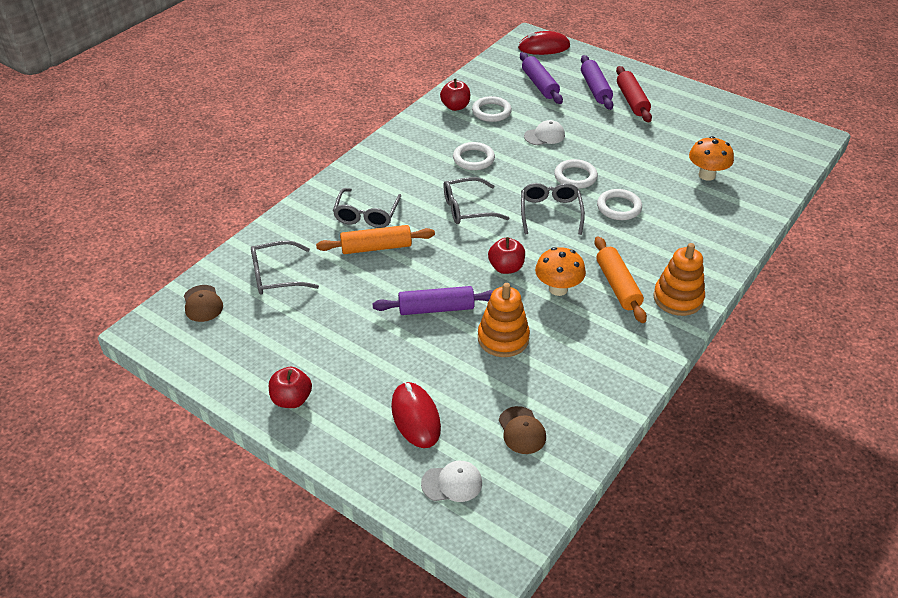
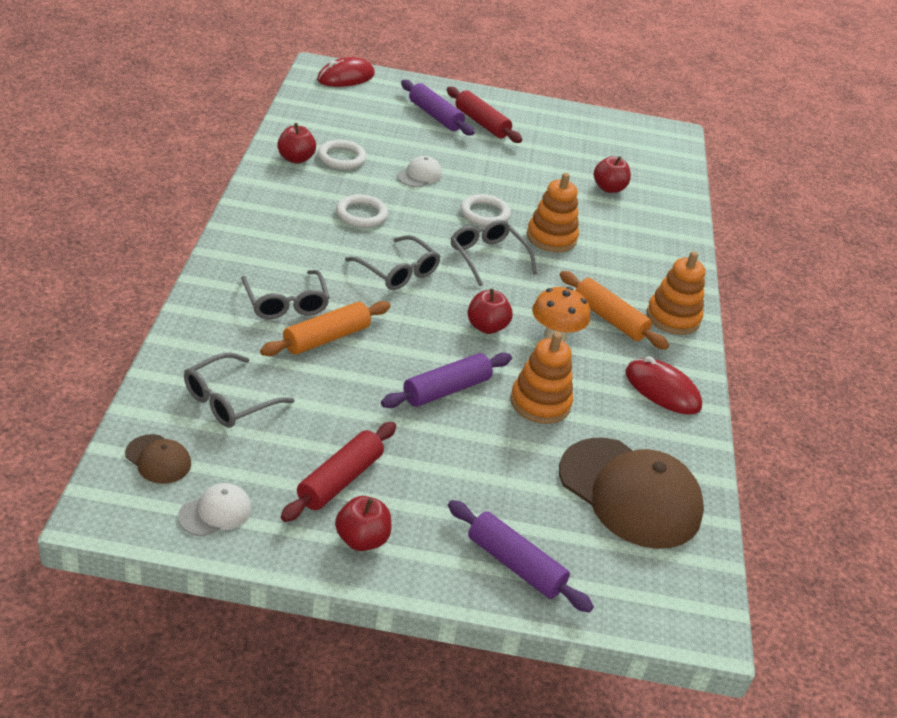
camera: 35 degrees left, 5 degrees down
red mouse [391,382,441,448] -> red mouse moved to [625,356,702,414]
white cap [421,461,482,502] -> white cap moved to [178,483,252,536]
grey glasses [444,177,509,224] -> grey glasses turned 90 degrees counterclockwise [345,235,441,290]
brown cap [499,406,546,454] -> brown cap [559,438,704,549], size x2.26
purple rolling pin [520,52,563,104] -> purple rolling pin moved to [448,500,594,613]
white ring [597,189,642,220] -> orange stacking toy [527,173,579,252]
orange mushroom [689,136,734,181] -> red apple [594,156,631,193]
none -> red rolling pin [281,422,396,522]

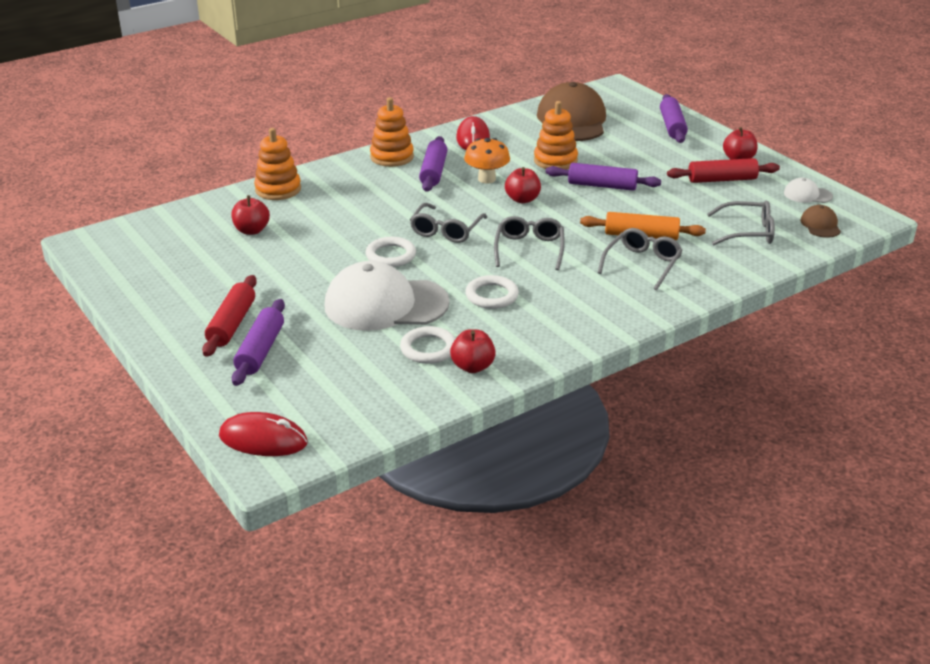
camera: 125 degrees left, 5 degrees down
white cap [397,156,442,187] -> white cap [325,261,450,331], size x2.26
orange stacking toy [527,173,579,252] -> orange stacking toy moved to [254,128,301,200]
orange rolling pin [560,271,669,350] -> purple rolling pin [419,136,448,192]

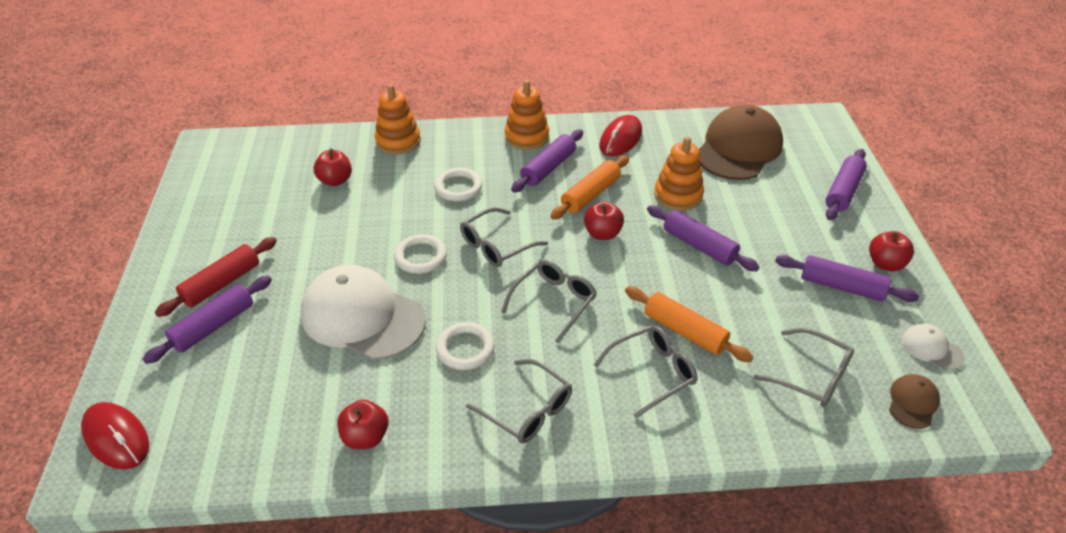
camera: 30 degrees right, 10 degrees up
white ring [400,326,456,364] -> white ring moved to [434,168,482,202]
orange mushroom [464,138,510,183] -> orange rolling pin [550,155,629,220]
red rolling pin [667,158,780,183] -> purple rolling pin [775,255,919,302]
none -> grey glasses [466,359,572,444]

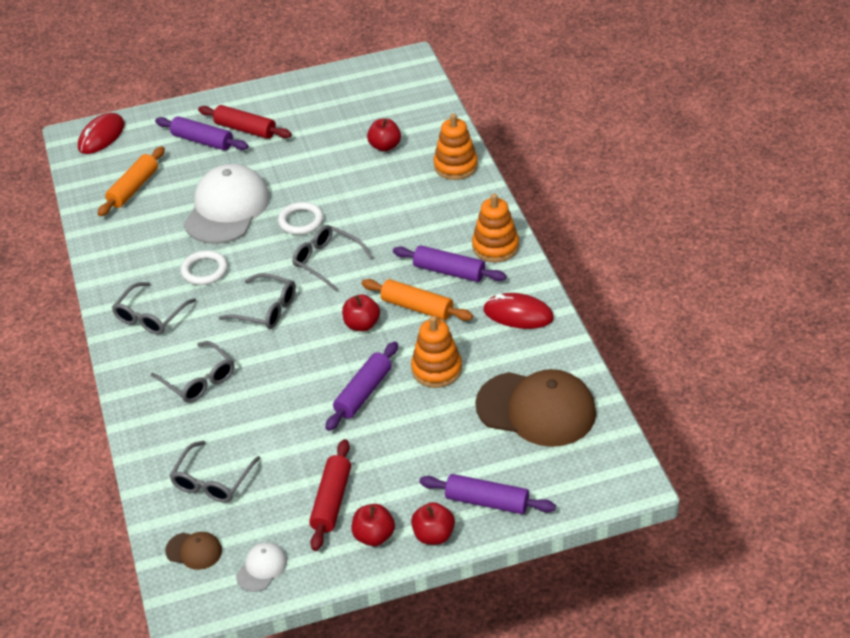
camera: 80 degrees right, 0 degrees up
red apple [337,400,389,449] -> red apple moved to [411,502,455,545]
white ring [434,168,482,202] -> none
orange rolling pin [625,286,753,362] -> orange rolling pin moved to [98,146,165,216]
purple rolling pin [775,255,919,302] -> red rolling pin [309,439,351,551]

